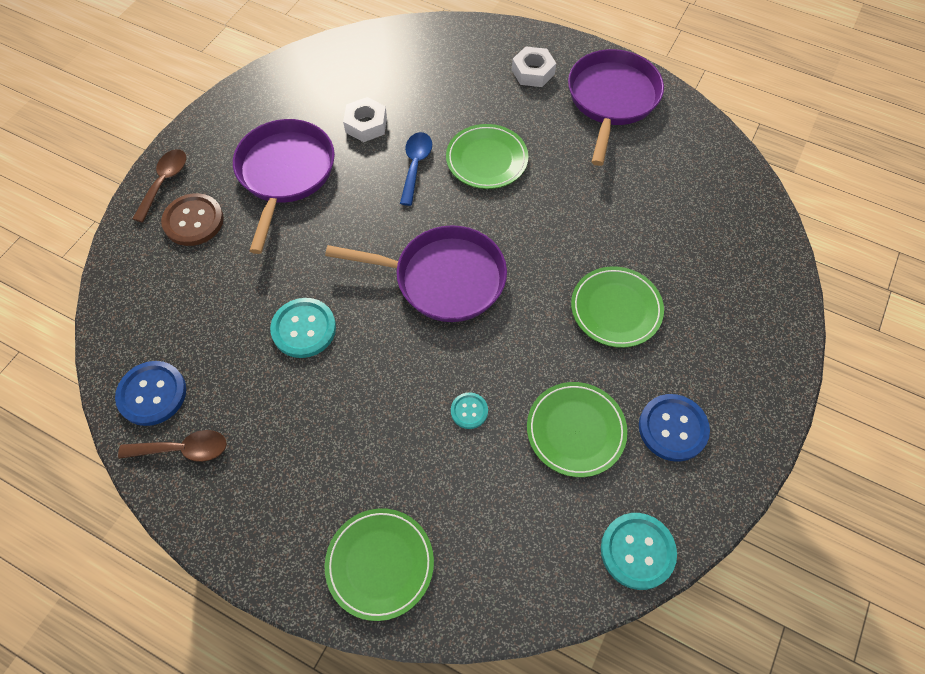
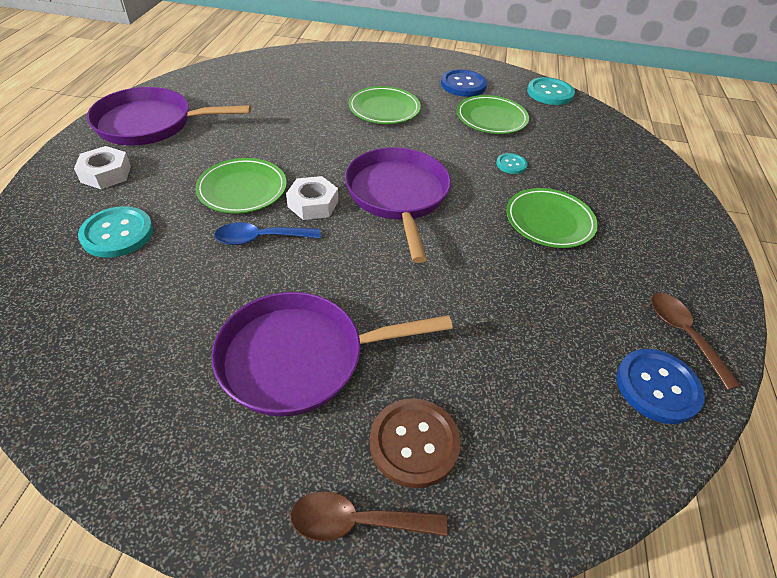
camera: 110 degrees left, 15 degrees down
turquoise button [270,298,336,358] -> turquoise button moved to [78,206,153,258]
green plate [325,508,434,621] -> green plate moved to [506,188,598,248]
white nut [343,97,387,142] -> white nut moved to [286,176,338,220]

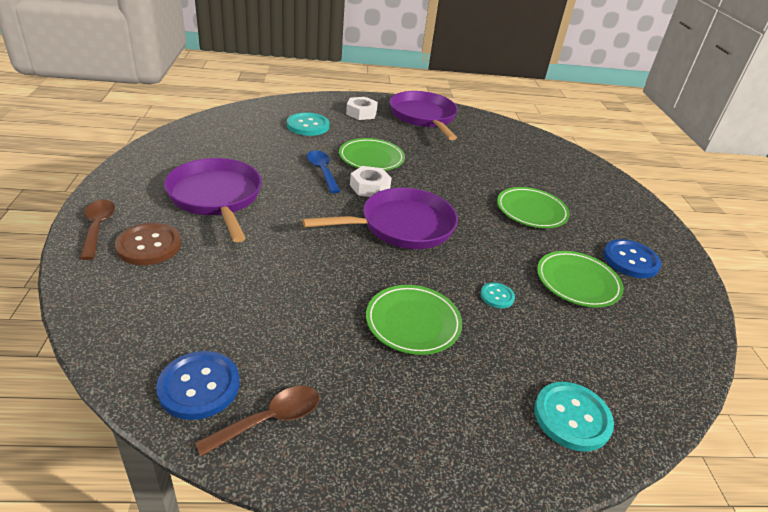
camera: 75 degrees right, 10 degrees down
turquoise button [527,77,575,105] -> turquoise button moved to [534,382,614,452]

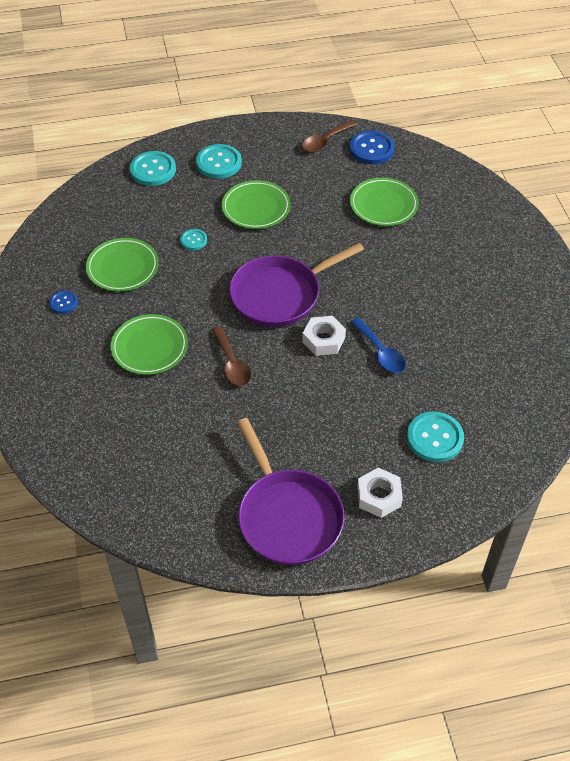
camera: 175 degrees right, 15 degrees up
brown spoon [80,200,115,260] -> brown spoon moved to [212,326,251,386]
brown button [115,223,181,265] -> none
purple pan [164,158,262,242] -> none
green plate [339,138,405,171] -> green plate moved to [350,178,419,226]
blue button [603,239,661,278] -> blue button [49,290,78,314], size x0.55
none -> turquoise button [196,144,242,179]

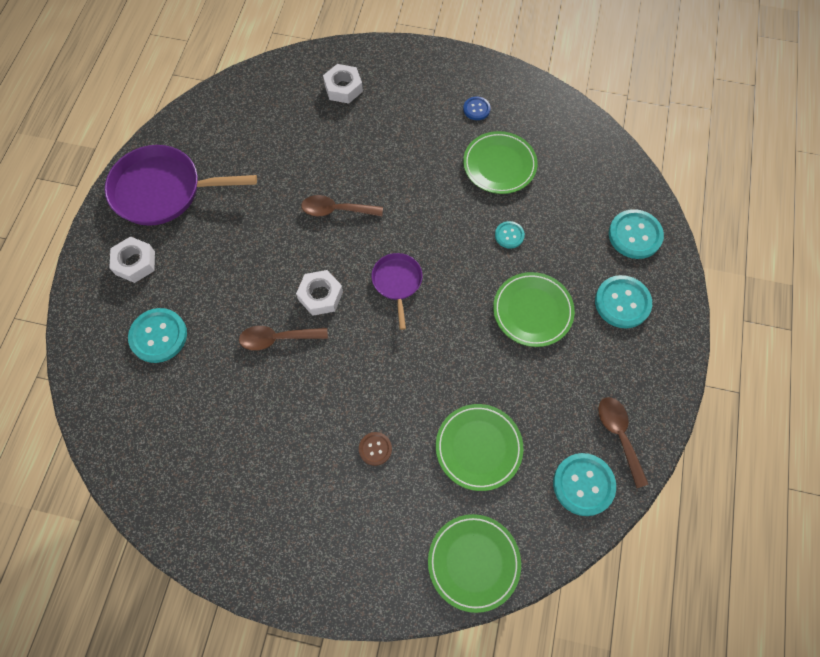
camera: 115 degrees right, 15 degrees up
green plate [111,314,188,375] -> green plate moved to [428,514,521,613]
purple pan [229,243,364,327] -> purple pan [371,253,423,330], size x0.53
blue button [349,130,395,164] -> turquoise button [553,453,616,516]
blue spoon [351,318,406,373] -> brown spoon [239,326,328,351]
none -> white nut [323,64,363,104]
none -> brown button [359,432,392,466]

